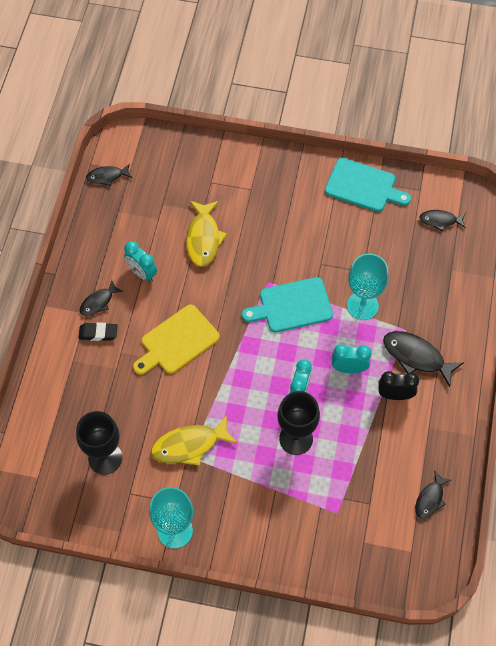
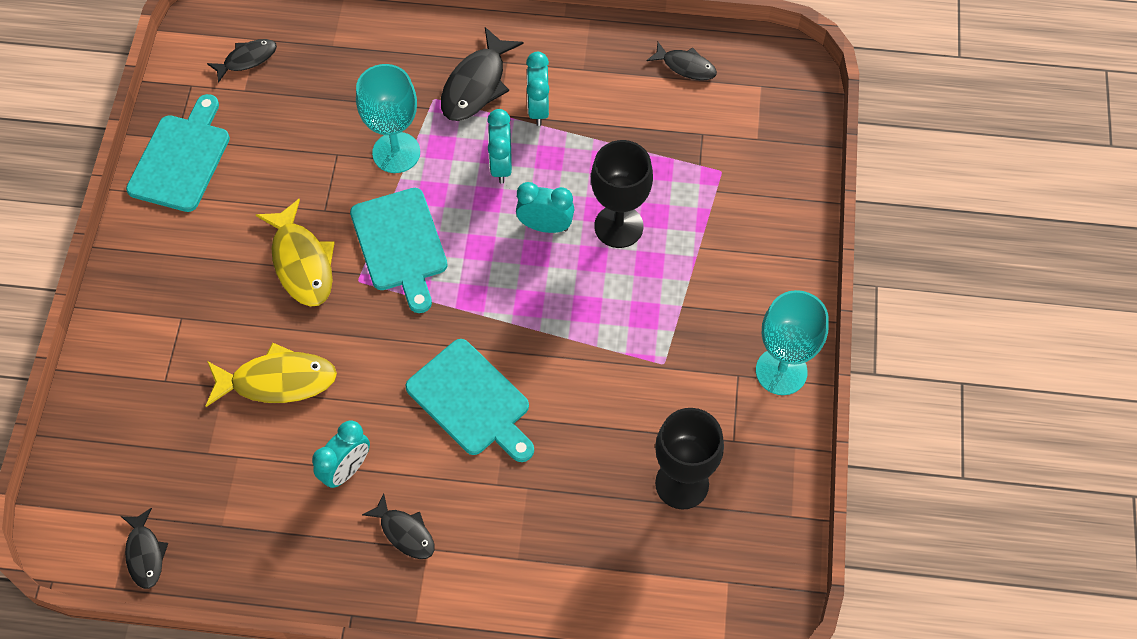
camera: 95 degrees left, 0 degrees up
black eraser [78,323,118,341] -> none
yellow cutting board [133,304,220,375] -> turquoise cutting board [405,339,534,462]
yellow fish [151,415,237,466] -> yellow fish moved to [256,198,335,307]
black clock [378,371,419,400] -> turquoise clock [526,52,549,126]
black fish [419,210,466,232] -> black fish turned 120 degrees counterclockwise [207,39,277,83]

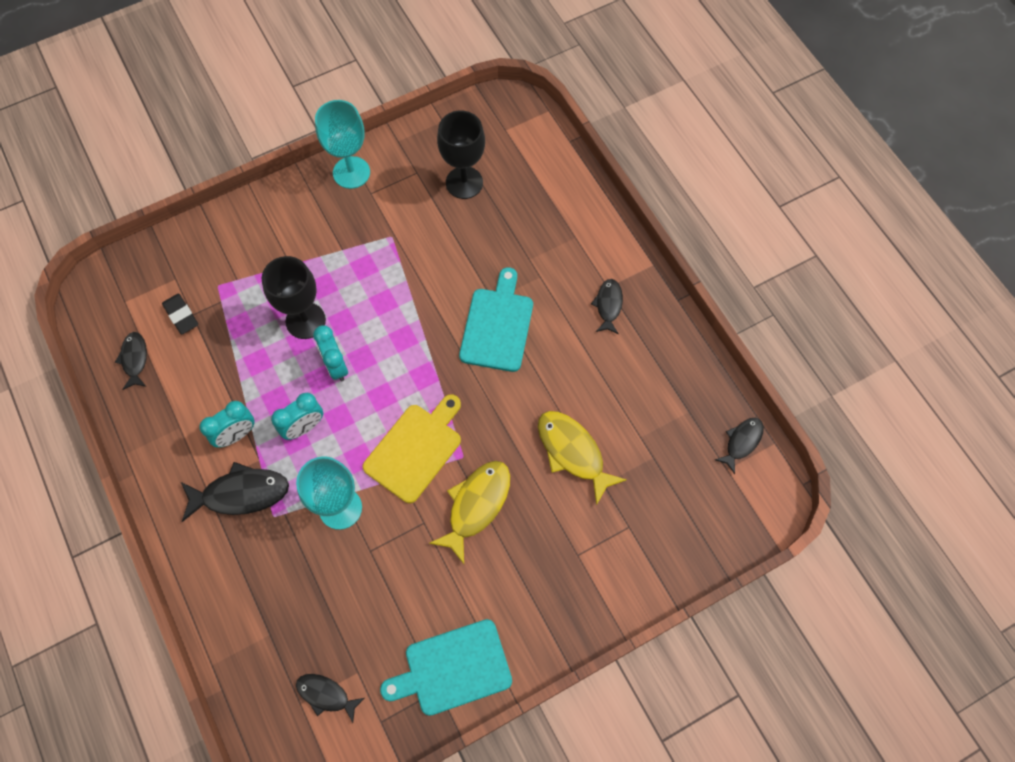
camera: 125 degrees left, 5 degrees up
turquoise clock [312,421,370,488] -> none
turquoise cutting board [350,188,448,313] -> yellow cutting board [363,395,461,503]
none -> black eraser [162,294,198,335]

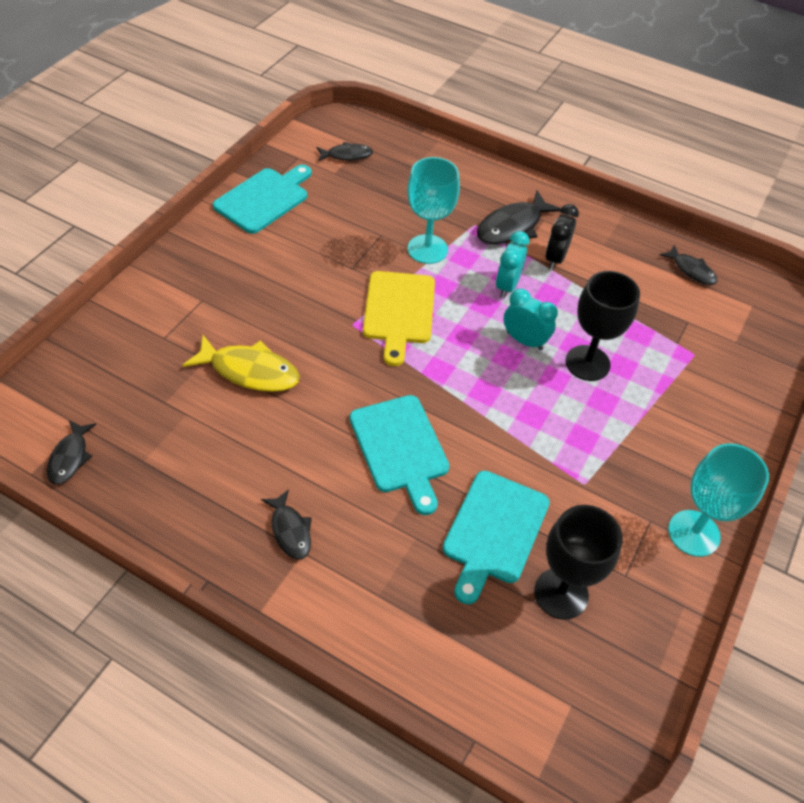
camera: 145 degrees right, 15 degrees down
black eraser [162,294,198,335] -> none
turquoise clock [199,401,255,448] -> black clock [545,204,579,270]
yellow fish [429,461,510,564] -> none
none -> turquoise cutting board [443,471,550,604]

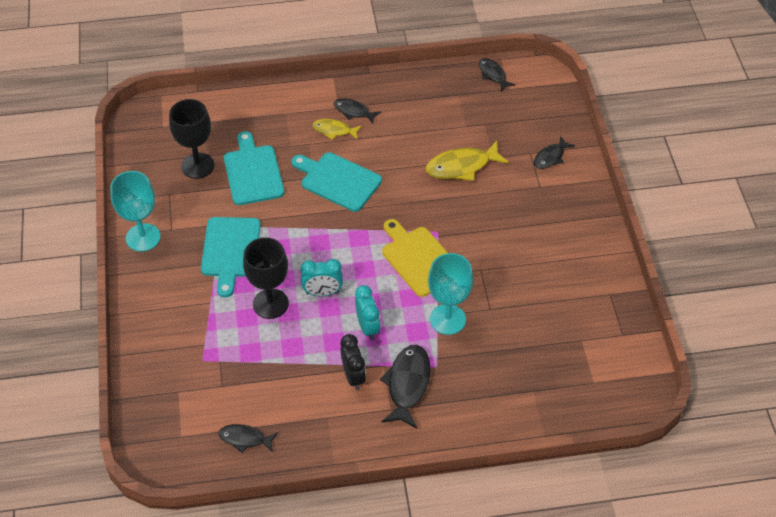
camera: 145 degrees right, 0 degrees up
turquoise cutting board [213,165,312,234] -> turquoise cutting board moved to [201,217,261,298]
black fish [317,142,373,161] -> black fish moved to [534,136,575,169]
none -> yellow fish [312,119,362,140]

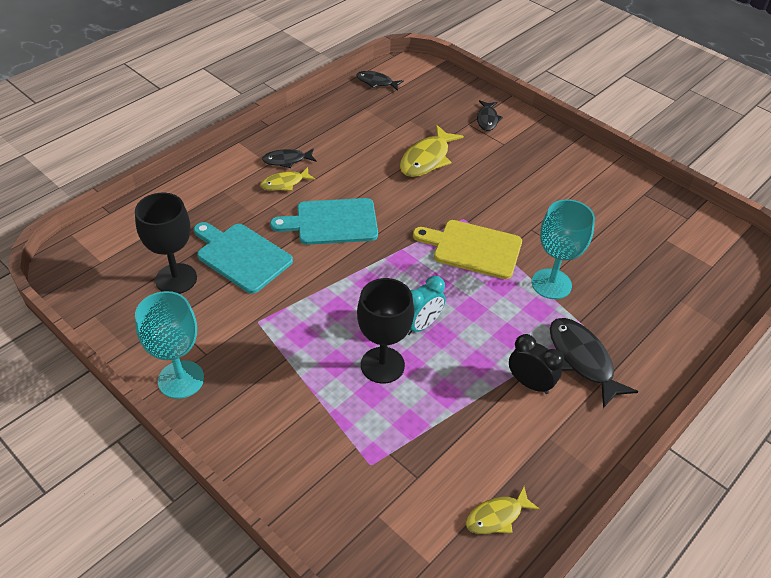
camera: 40 degrees left, 5 degrees down
turquoise cutting board [201,217,261,298] -> none
black fish [219,424,278,453] -> yellow fish [466,486,540,534]
turquoise clock [355,285,380,340] -> none

